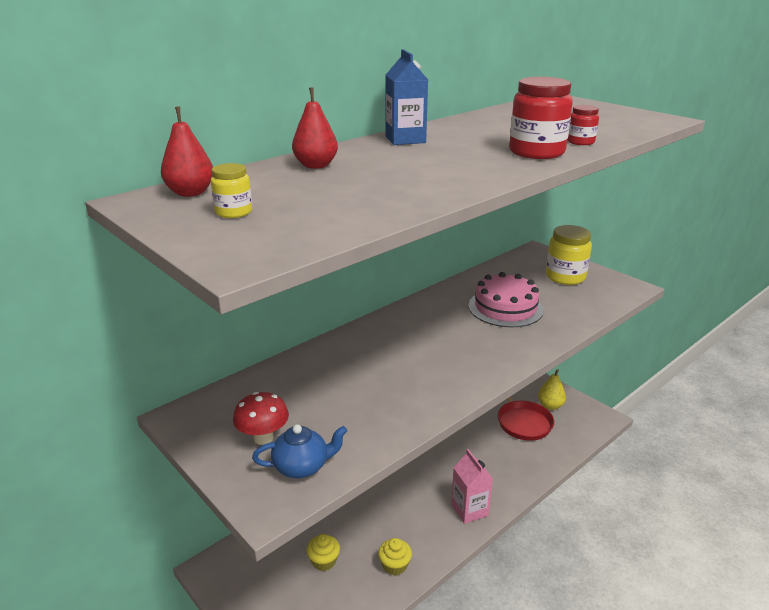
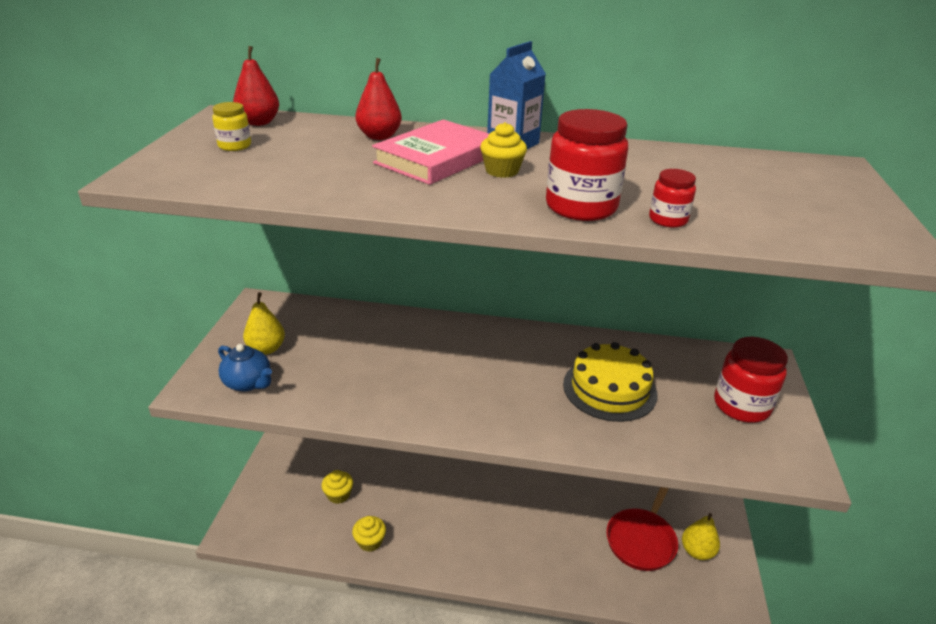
camera: 50 degrees right, 5 degrees up
red mushroom [233,392,289,445] -> yellow pear [243,292,285,355]
pink carton [451,449,493,524] -> none
pink cake [469,272,544,327] -> yellow cake [563,342,658,422]
yellow jar [546,225,592,285] -> red jar [714,337,788,423]
none -> pink book [372,119,489,185]
none -> yellow cupcake [480,122,527,178]

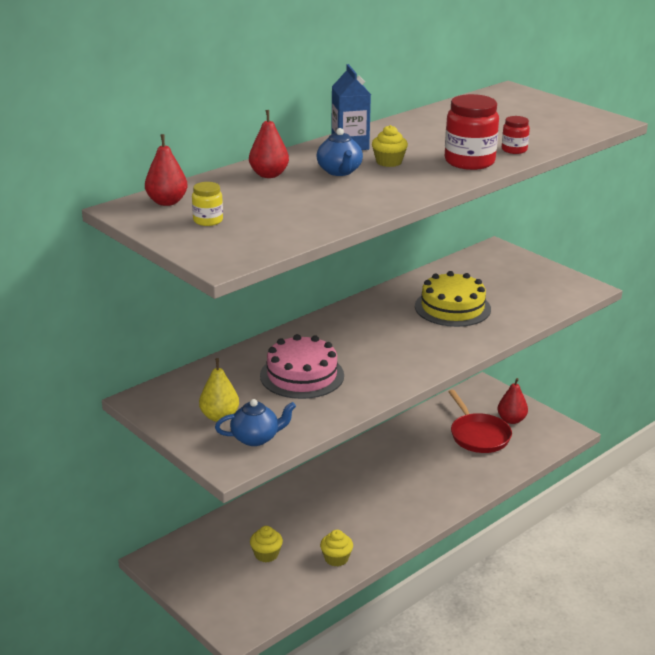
camera: 50 degrees left, 5 degrees down
pink book [372,119,489,185] -> blue teapot [316,128,363,176]
yellow pear [682,513,720,560] -> red pear [498,378,528,424]
red jar [714,337,788,423] -> none
none -> pink cake [260,334,344,399]

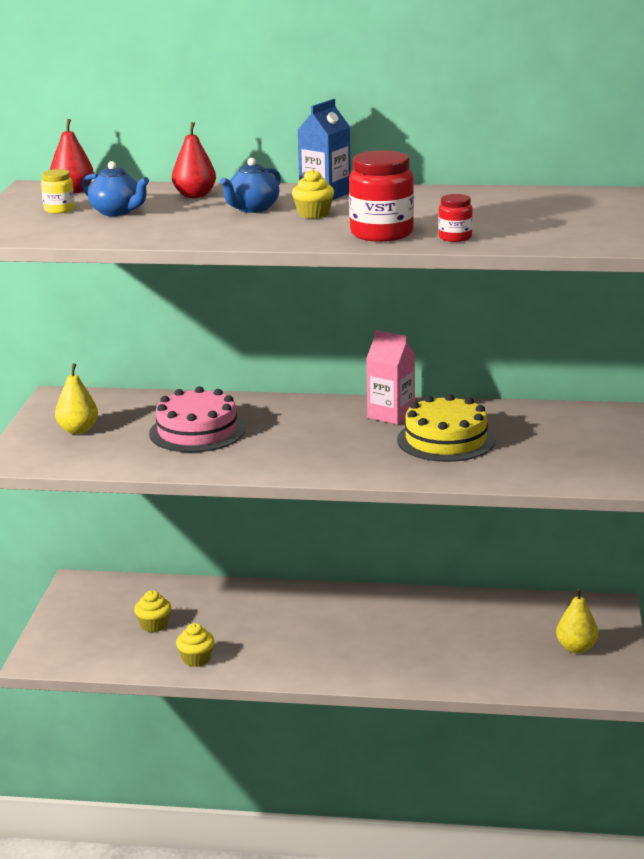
camera: 50 degrees right, 5 degrees down
blue teapot [215,399,296,446] -> blue teapot moved to [82,161,149,216]
red pan [449,390,512,453] -> none
red pear [498,378,528,424] -> yellow pear [556,588,599,653]
none -> pink carton [366,330,415,425]

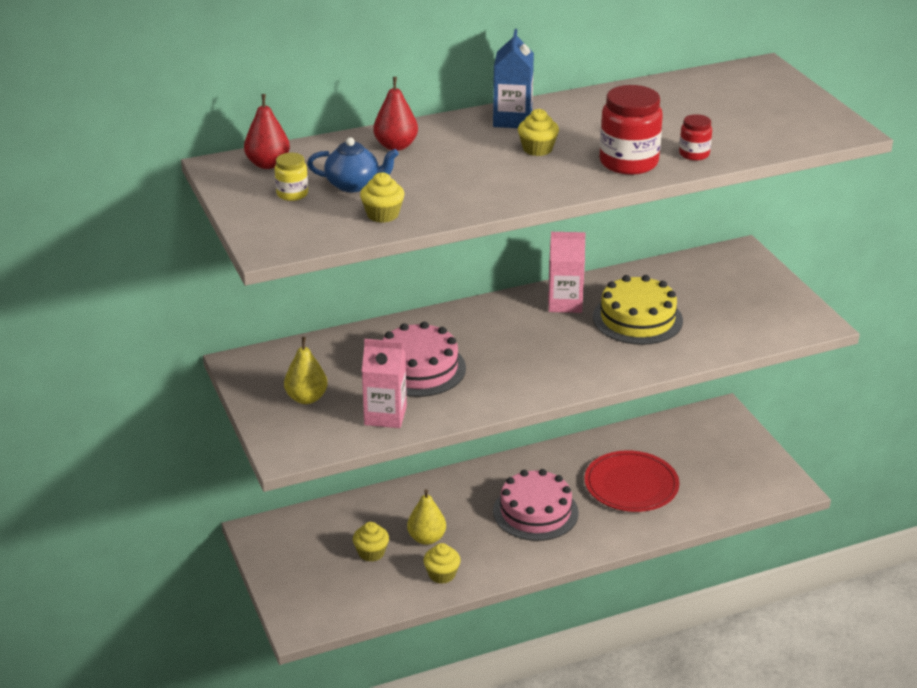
camera: 30 degrees left, 10 degrees up
blue teapot [220,158,281,213] -> none
yellow pear [556,588,599,653] -> yellow pear moved to [407,489,446,545]
none -> yellow cupcake [360,172,404,223]
none -> pink carton [362,339,407,428]
none -> pink cake [493,469,579,541]
none -> red plate [584,450,679,512]

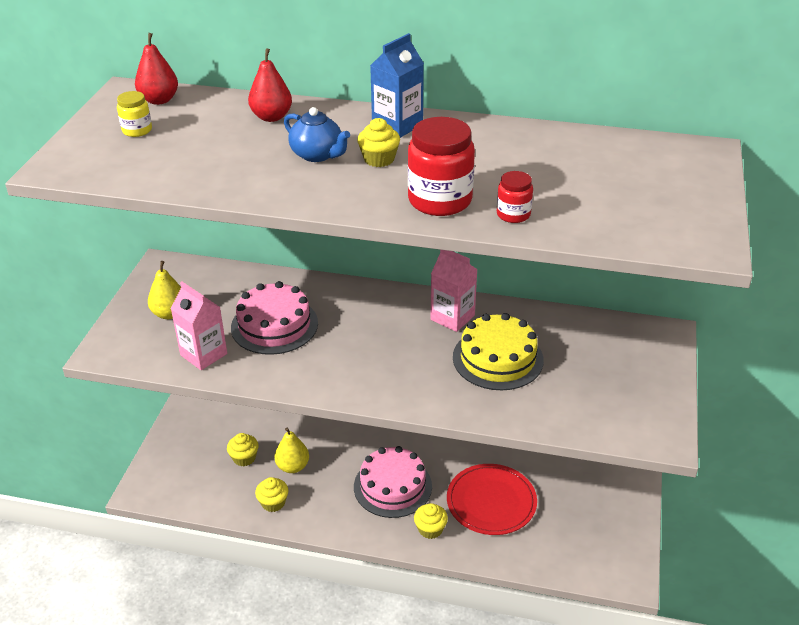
camera: 35 degrees right, 5 degrees up
blue teapot [307,137,399,192] -> blue teapot moved to [284,107,350,162]
yellow cupcake [360,172,404,223] -> yellow cupcake moved to [414,503,448,539]

